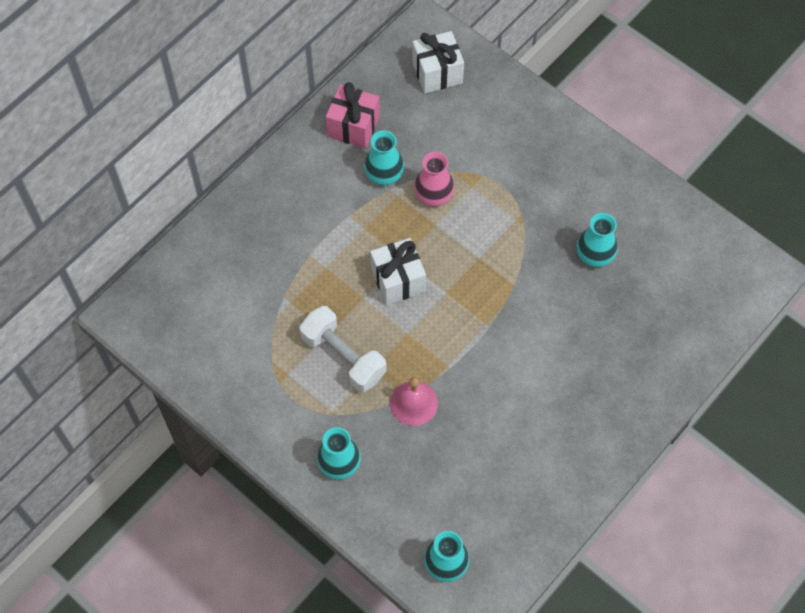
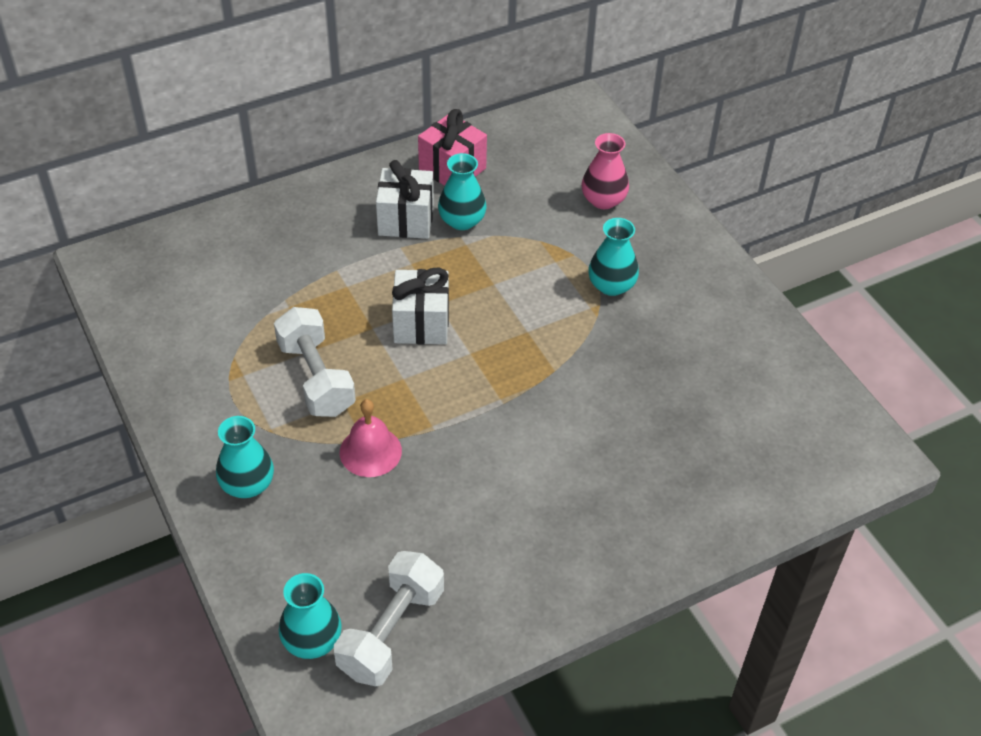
camera: 20 degrees right, 15 degrees down
white gift [412,31,464,94] -> white gift moved to [376,160,434,239]
pink vase [414,152,455,206] -> pink vase moved to [581,133,629,209]
turquoise vase [576,213,618,267] -> turquoise vase moved to [588,218,639,296]
none -> white dumbbell [334,551,444,686]

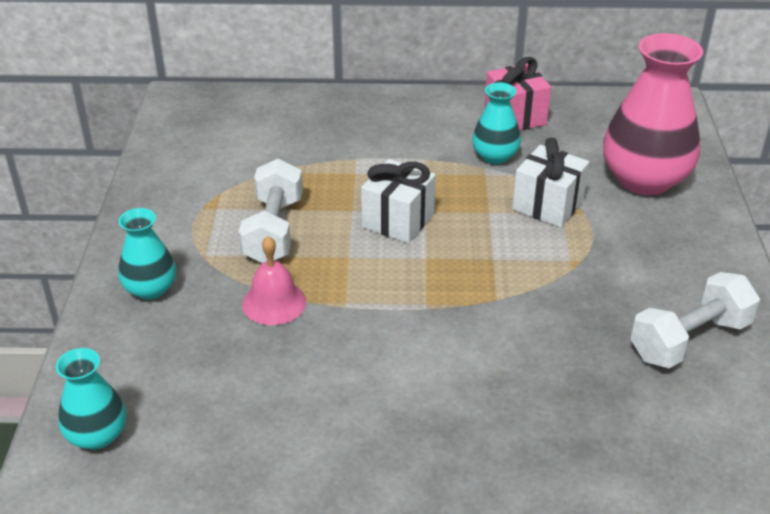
camera: 30 degrees right, 10 degrees down
white dumbbell [334,551,444,686] -> white dumbbell moved to [631,272,760,368]
white gift [376,160,434,239] -> white gift moved to [512,138,589,228]
pink vase [581,133,629,209] -> pink vase [603,33,703,195], size x1.88
turquoise vase [588,218,639,296] -> none

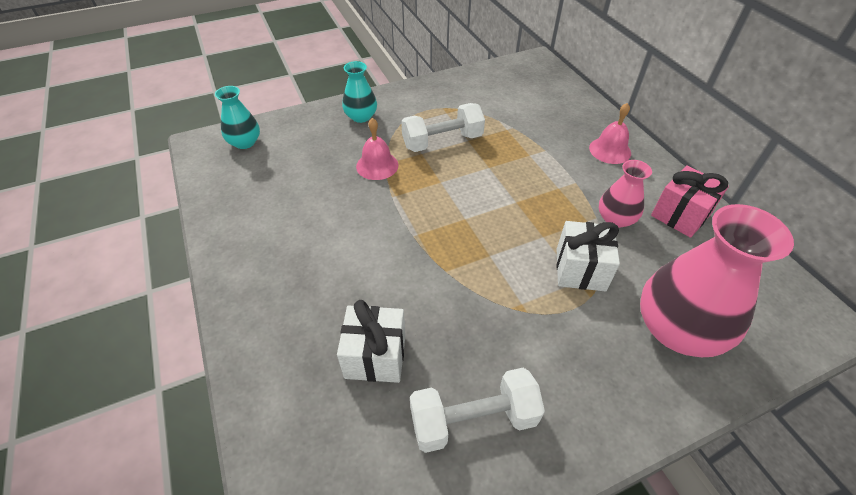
camera: 65 degrees right, 10 degrees up
white gift [361,159,436,243] -> white gift moved to [337,300,406,383]
turquoise vase [472,82,521,164] -> pink vase [599,160,652,228]
white dumbbell [631,272,760,368] -> white dumbbell turned 45 degrees counterclockwise [410,368,545,453]
none -> pink bell [589,103,631,164]

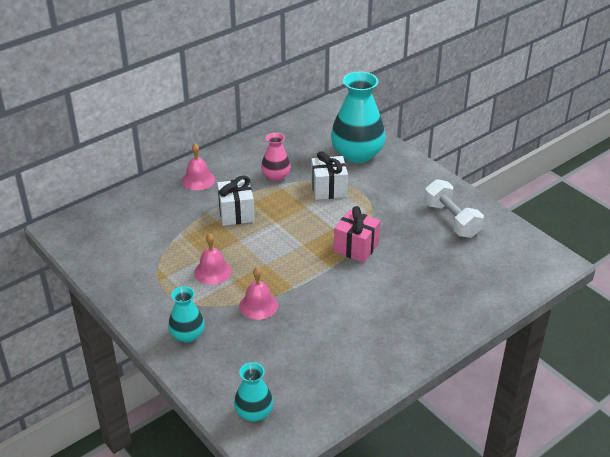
camera: 105 degrees left, 10 degrees down
white gift [337,300,406,383] -> white gift moved to [217,176,255,226]
white dumbbell [401,103,485,152] -> pink bell [194,233,232,285]
pink vase [640,204,794,357] -> turquoise vase [331,72,386,163]
pink gift [651,165,729,238] -> pink gift moved to [334,206,380,263]

